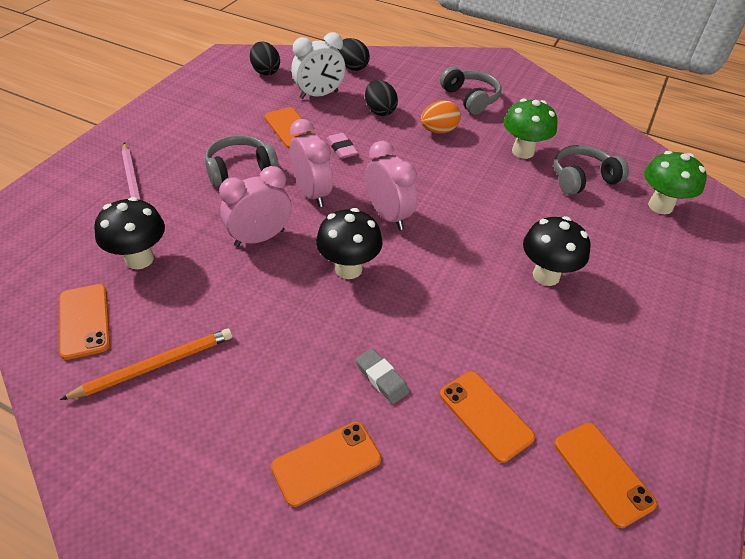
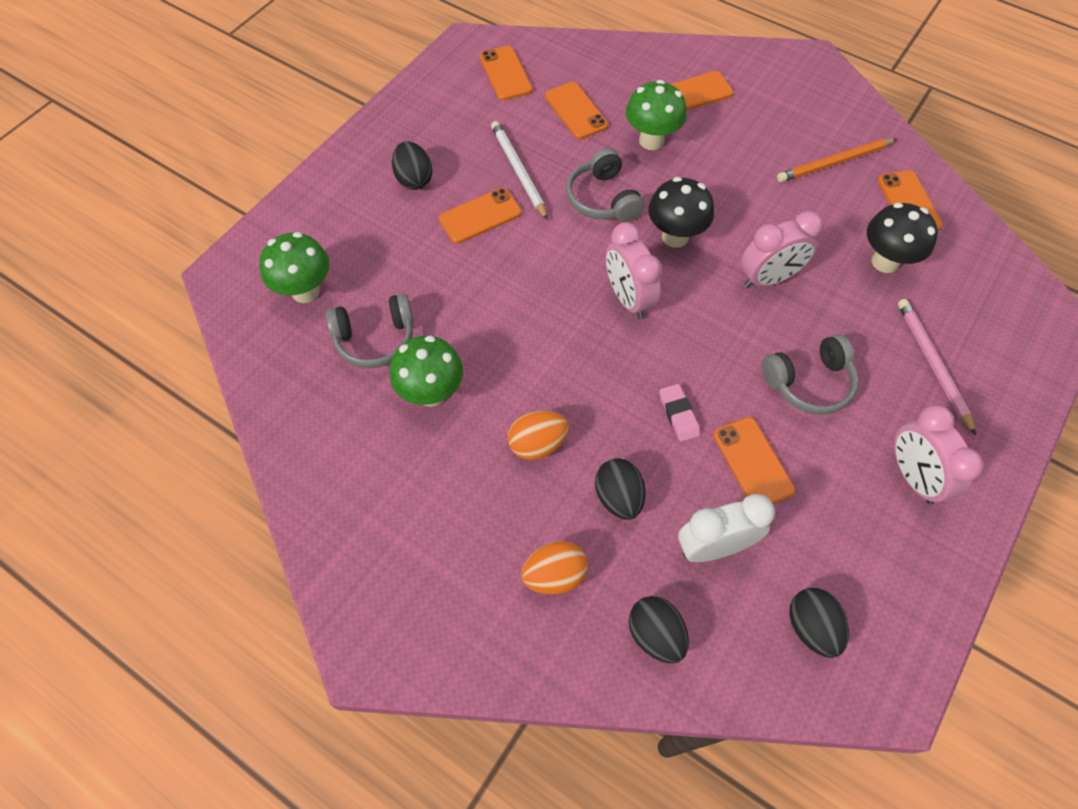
camera: 170 degrees left, 15 degrees up
pink clock [290,119,333,207] -> pink clock moved to [894,405,984,505]
grey eraser [356,349,410,404] -> green mushroom [626,80,687,150]
grey headphones [440,67,502,115] -> grey headphones moved to [566,148,644,222]
black mushroom [523,216,590,286] -> orange phone [439,188,522,243]
none -> black egg [392,141,432,190]
none -> white pencil [491,121,548,220]
none -> orange egg [521,541,588,594]

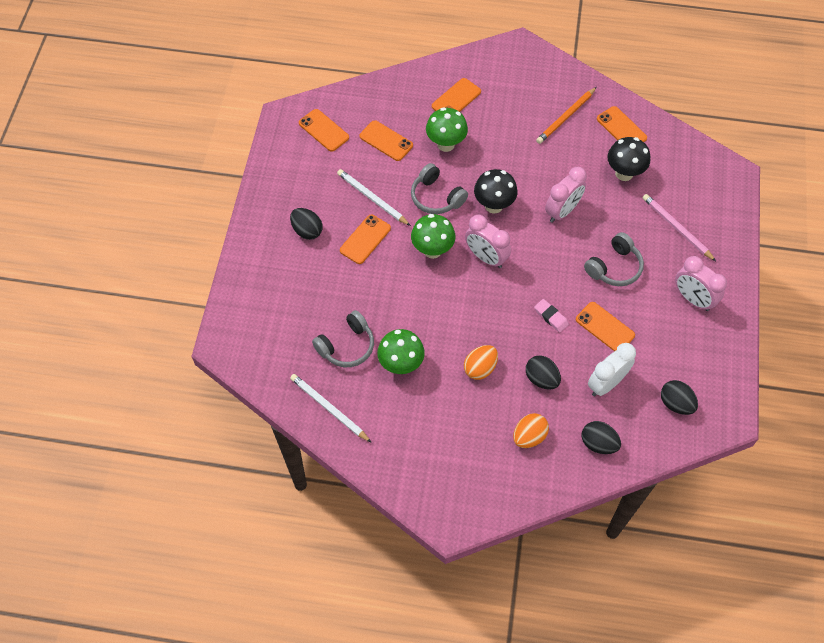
camera: 25 degrees left, 0 degrees up
green mushroom [259,232,330,303] -> green mushroom moved to [411,214,455,259]
none -> white pencil [290,374,372,443]

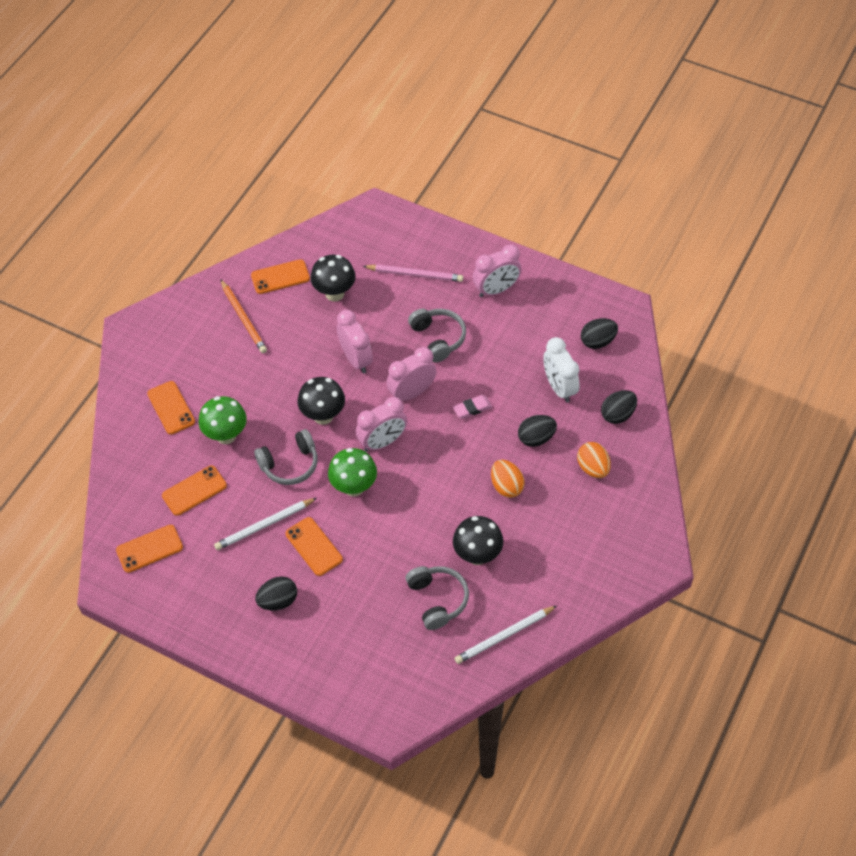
camera: 70 degrees left, 5 degrees down
green mushroom [377,329,425,374] -> black mushroom [453,516,503,565]
orange phone [576,302,635,351] -> none
pink pencil [643,194,716,261] -> pink pencil turned 150 degrees counterclockwise [363,264,463,282]
none -> pink clock [386,347,436,401]

